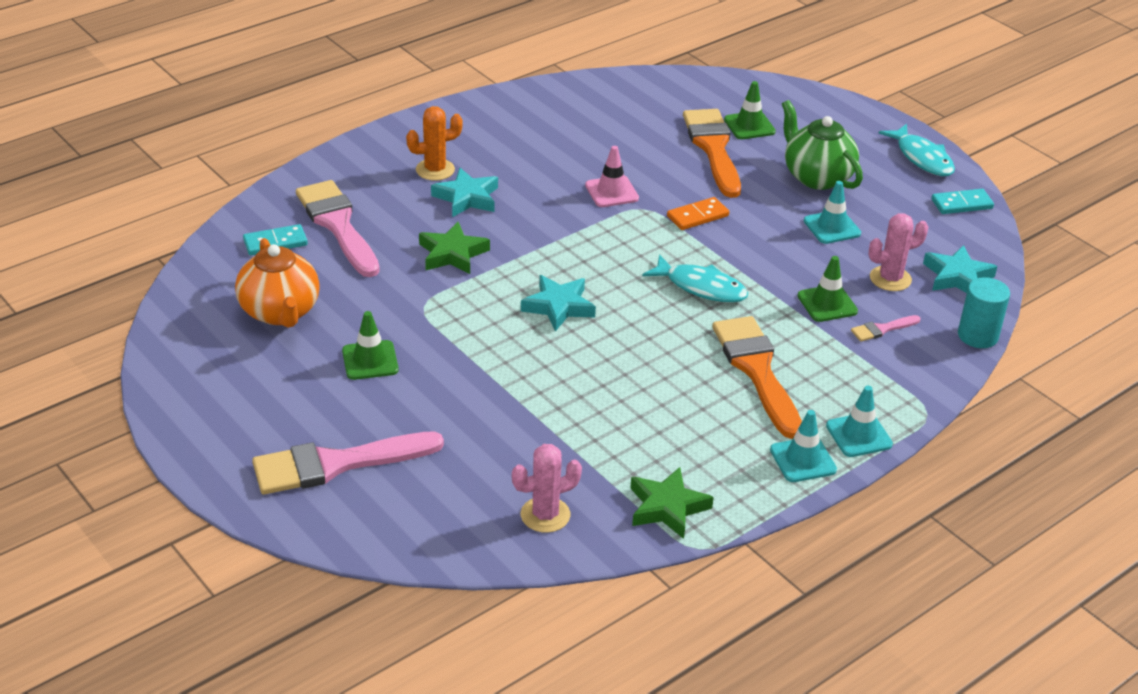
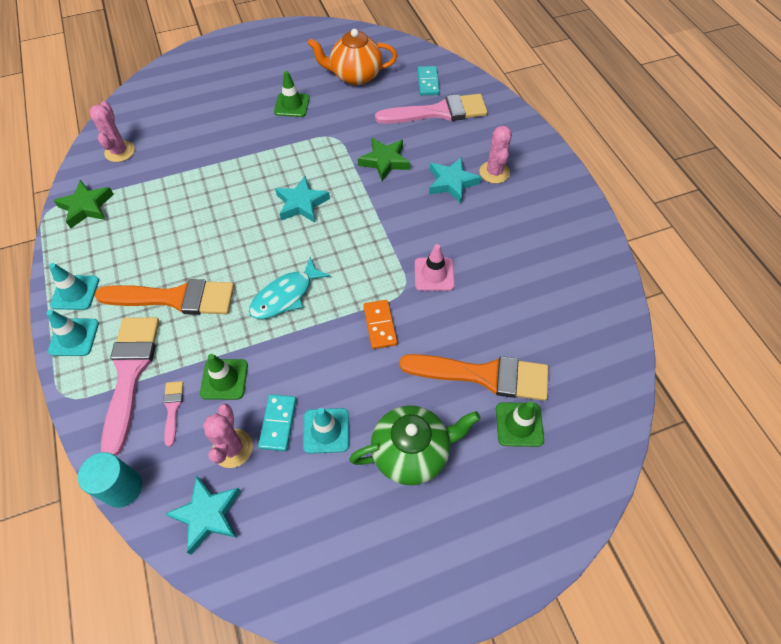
camera: 110 degrees right, 20 degrees up
pink brush [252,432,444,495] -> pink brush moved to [101,317,159,456]
orange cactus [406,106,463,181] -> pink cactus [480,125,512,184]
turquoise fish [879,124,955,176] -> none
turquoise domino [931,189,994,214] -> turquoise domino moved to [258,394,296,451]

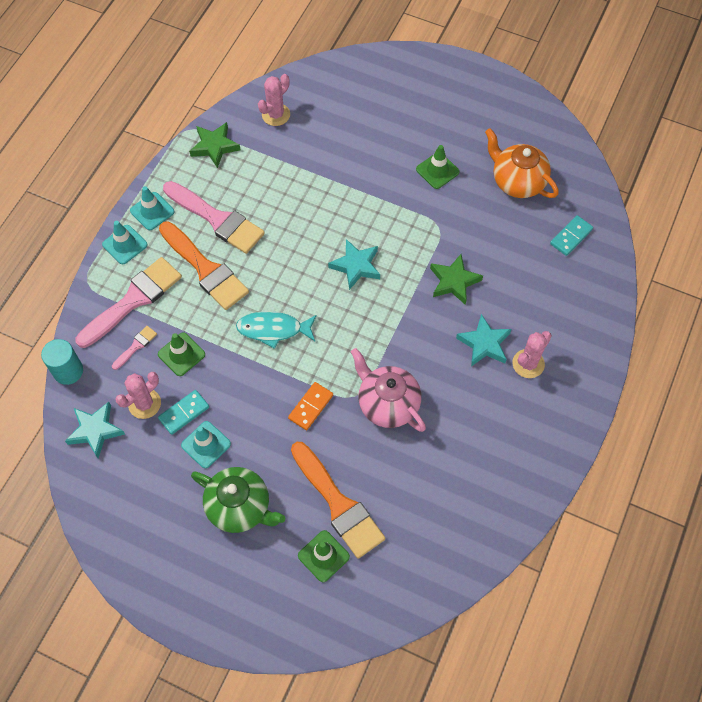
camera: 45 degrees right, 5 degrees up
pink brush [375,94,488,124] -> pink brush moved to [163,181,265,254]
pink traffic cone [415,244,455,291] -> pink teapot [351,348,426,432]

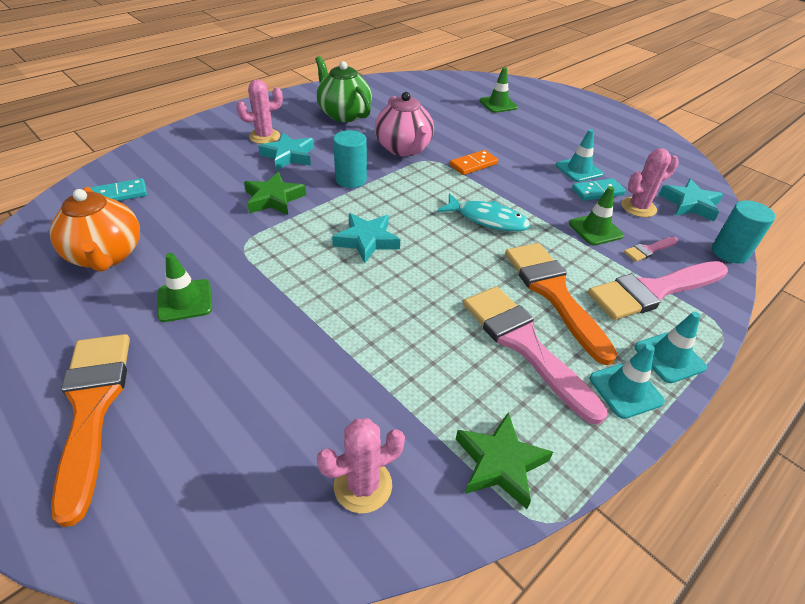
camera: 160 degrees left, 20 degrees down
green teapot [191,467,285,533] -> green teapot moved to [315,56,372,122]
orange brush [291,442,385,559] -> orange brush moved to [51,334,130,527]
none -> turquoise cylinder [333,130,367,188]

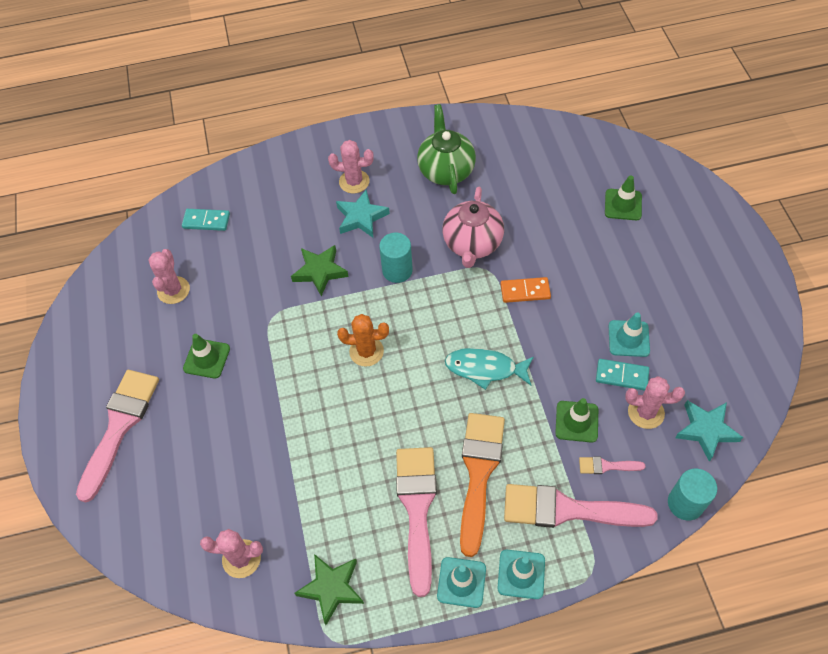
camera: 35 degrees right, 15 degrees up
orange teapot [50,186,140,272] -> pink cactus [148,249,190,304]
orange brush [51,334,130,527] -> pink brush [76,370,159,503]
turquoise star [332,213,400,263] -> orange cactus [337,314,389,367]
turquoise fish [437,193,530,232] -> turquoise fish turned 135 degrees clockwise [445,348,534,390]

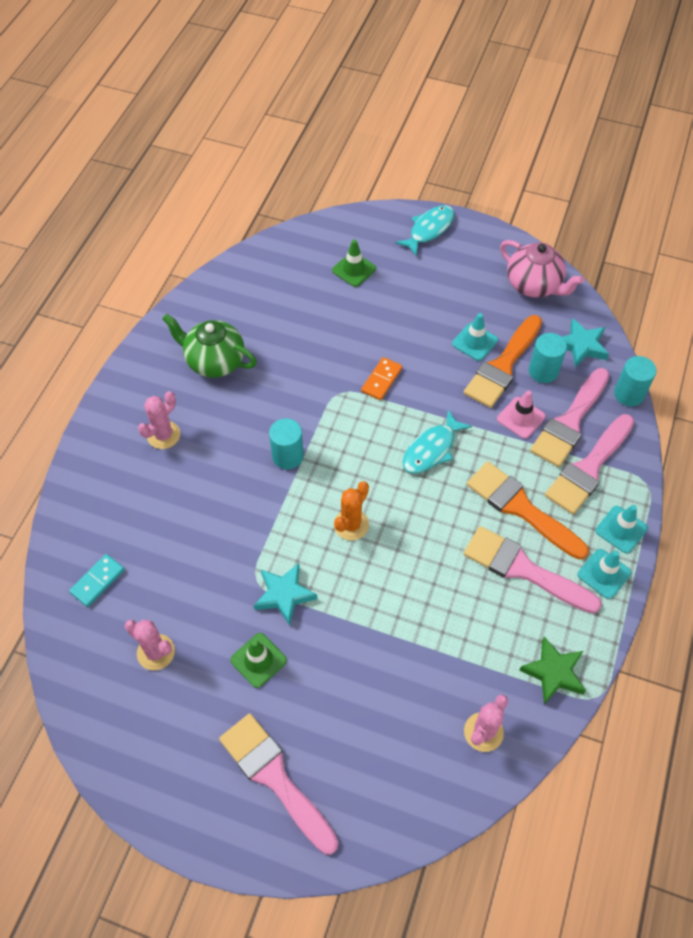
camera: 60 degrees left, 0 degrees up
green star [291,245,349,296] -> none
turquoise star [336,190,390,238] -> turquoise star moved to [254,563,318,626]
pink teapot [442,187,504,268] -> pink teapot moved to [500,240,584,298]
green traffic cone [555,398,598,443] -> pink traffic cone [497,390,546,439]
pink brush [579,457,646,474] -> pink brush [530,368,610,467], size x2.25
turquoise domino [596,359,649,391] -> orange brush [464,315,542,408]
pink cactus [625,376,685,429] -> turquoise cylinder [529,333,567,383]
none -> turquoise fish [395,205,455,256]

